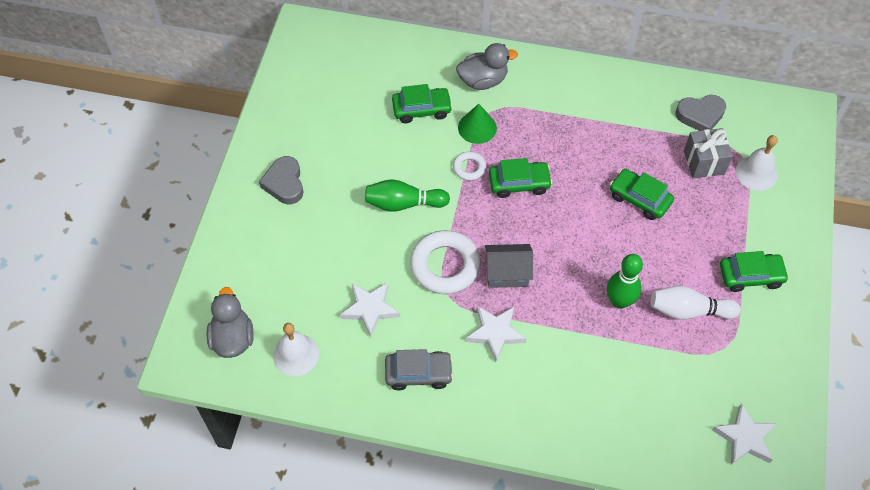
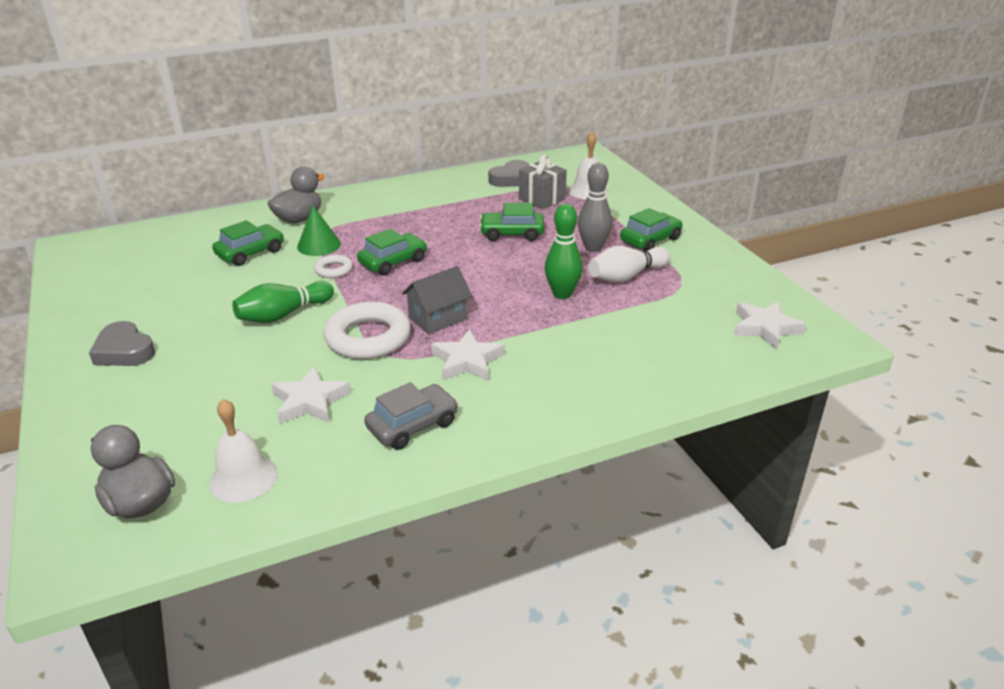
camera: 35 degrees left, 25 degrees down
none -> grey bowling pin [578,163,612,252]

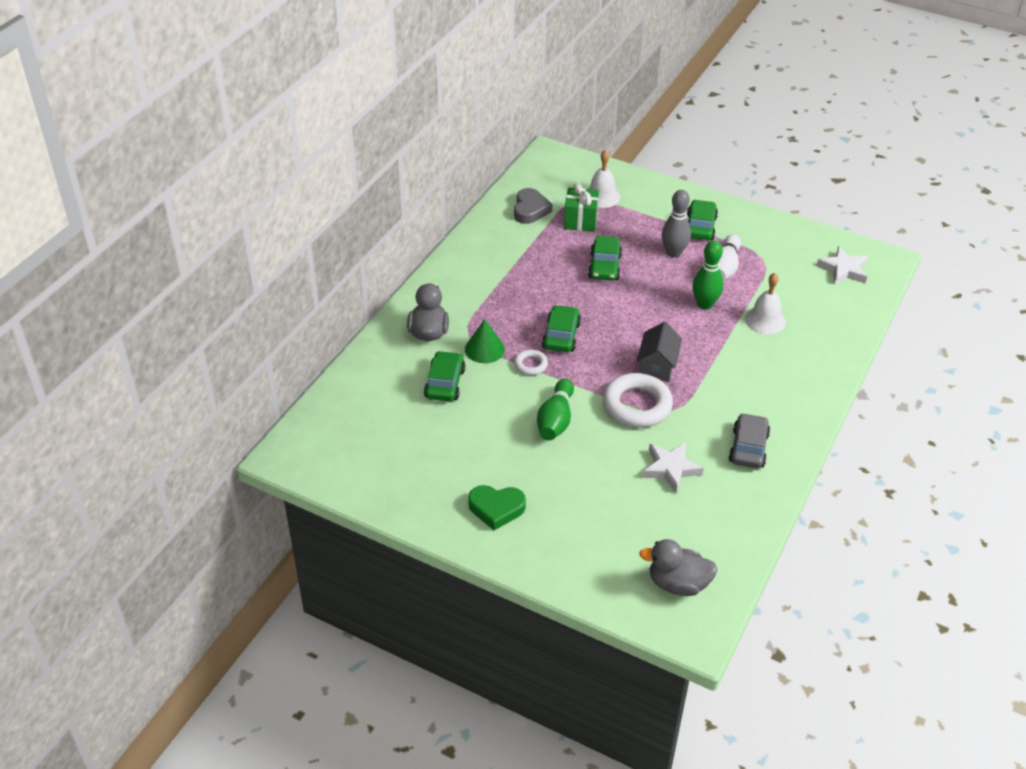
camera: 40 degrees left, 10 degrees up
grey heart [89,321,155,366] -> green heart [468,485,526,530]
white bell [209,399,278,503] -> white bell moved to [745,273,786,334]
white star [431,329,505,381] -> none
green car [479,203,544,241] -> green car turned 45 degrees counterclockwise [588,236,622,280]
grey gift [519,155,567,209] -> green gift [564,183,599,232]

